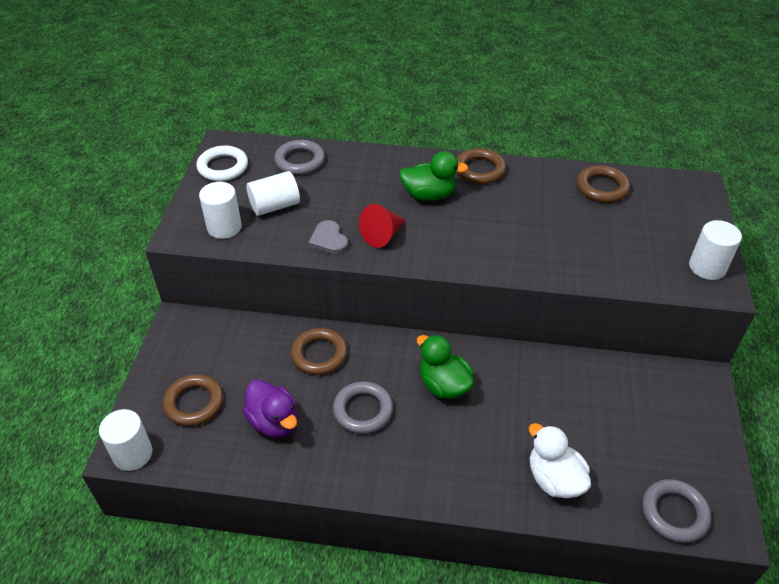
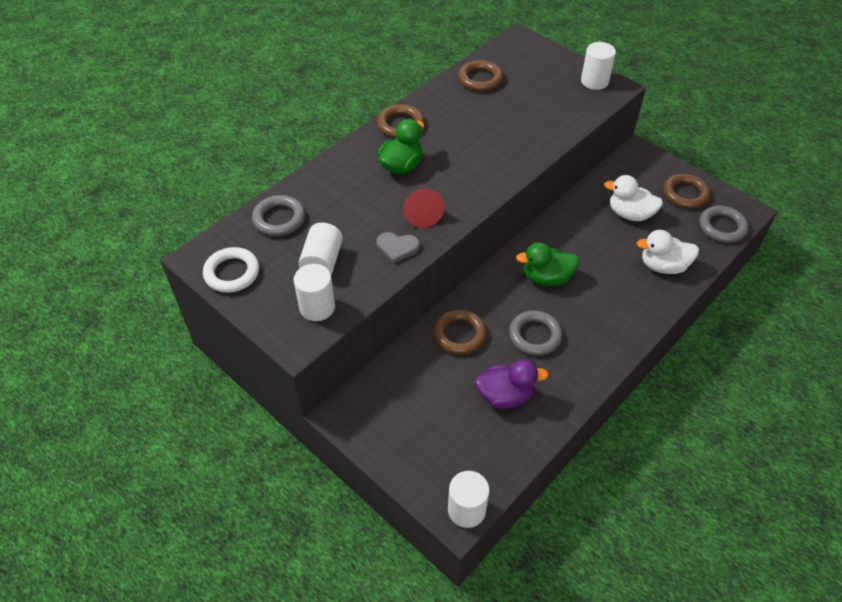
camera: 55 degrees left, 5 degrees up
brown ring [163,374,223,426] -> brown ring moved to [663,174,710,209]
none -> white duck [604,175,663,221]

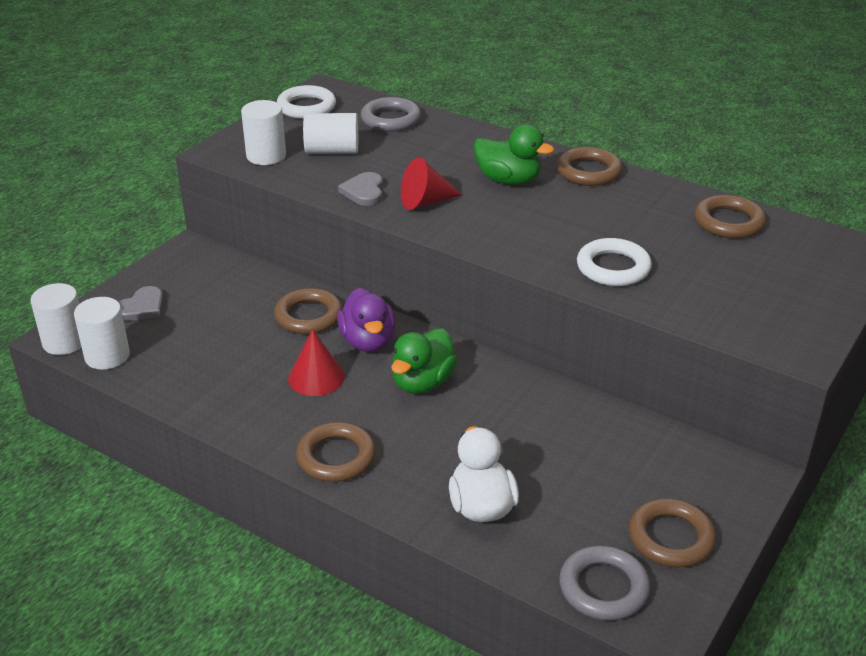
camera: 80 degrees right, 15 degrees down
purple duck [475,359,548,409] -> purple duck moved to [337,287,396,352]
grey ring [509,310,562,356] -> red cone [288,329,345,396]
green duck [516,242,579,286] -> green duck turned 135 degrees counterclockwise [391,328,458,394]
white cylinder [581,42,616,90] -> white cylinder moved to [74,297,130,370]
white duck [604,175,663,221] -> none
none -> grey heart [119,286,163,321]
none -> brown ring [296,422,376,482]
none -> white ring [577,238,652,286]

